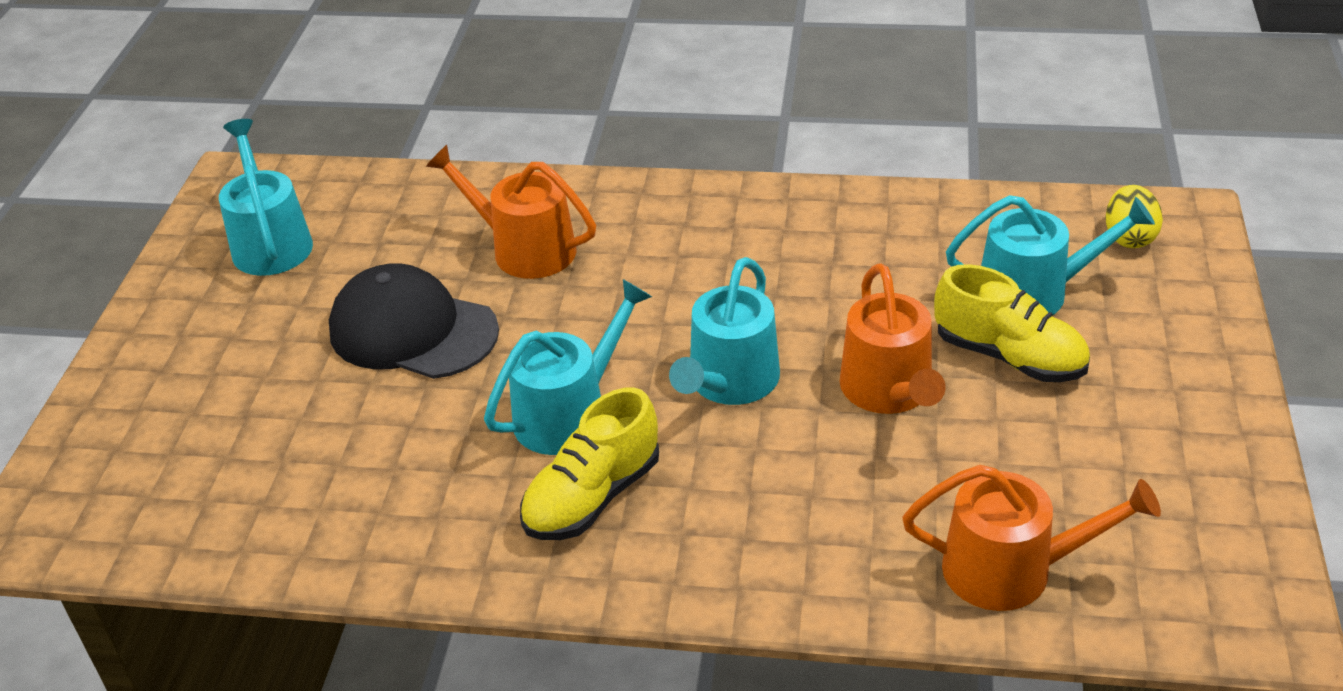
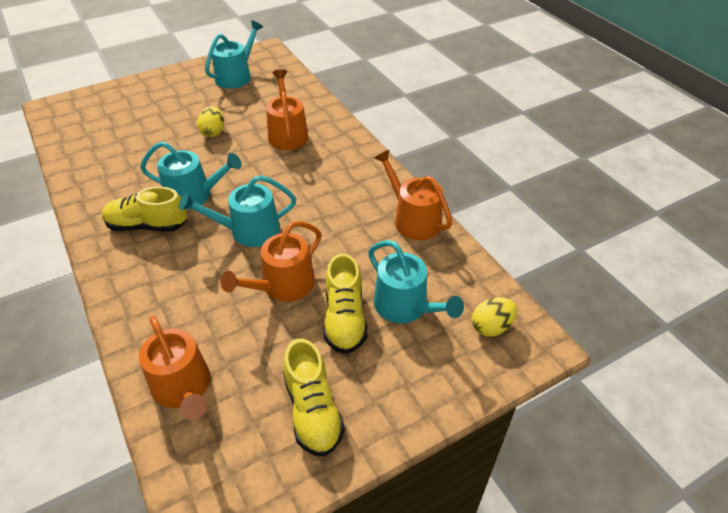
camera: 50 degrees right, 5 degrees up
black cap [329,263,499,379] -> yellow egg [197,106,224,137]
none -> yellow shoe [283,338,345,457]
none -> orange watering can [374,150,453,240]

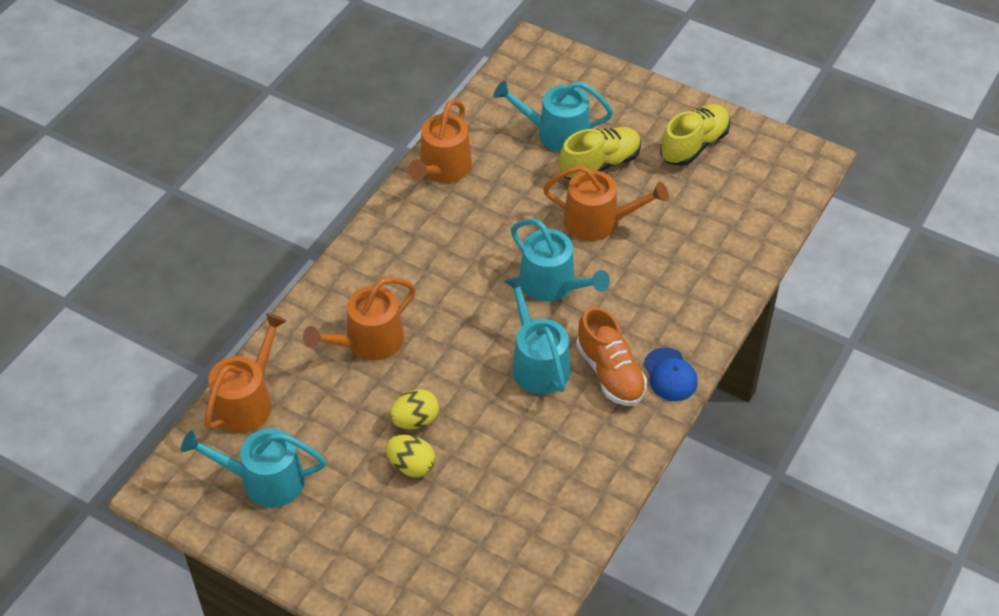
camera: 120 degrees left, 5 degrees up
yellow shoe [102,187,187,232] -> orange shoe [576,306,647,406]
orange watering can [139,315,210,420] -> orange watering can moved to [204,313,287,433]
turquoise watering can [368,240,464,323] -> turquoise watering can turned 105 degrees counterclockwise [494,81,613,152]
yellow egg [472,297,517,337] -> yellow egg moved to [386,435,435,477]
none -> blue cap [644,348,698,401]

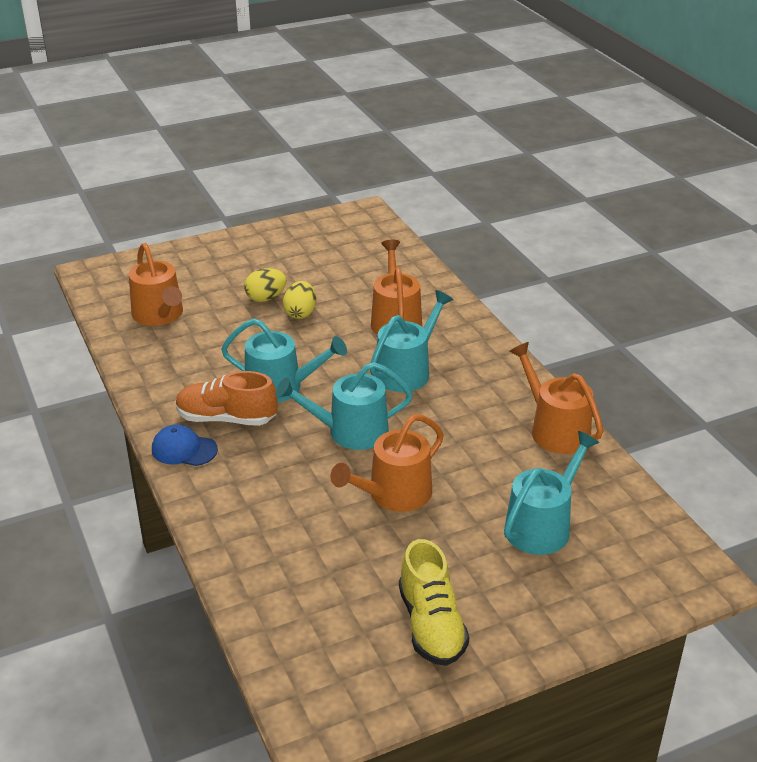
camera: 125 degrees right, 15 degrees down
turquoise watering can [181,428,326,508] -> turquoise watering can moved to [370,290,453,392]
orange watering can [204,313,287,433] -> orange watering can moved to [129,243,183,326]
yellow shoe [559,127,641,180] -> none

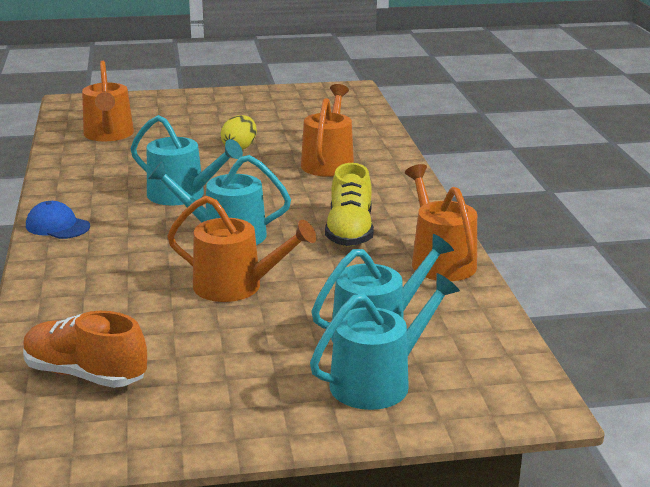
camera: 15 degrees right, 10 degrees down
orange shoe [176,371,278,426] -> orange shoe moved to [23,311,147,388]
yellow egg [244,268,287,302] -> none
orange watering can [330,414,444,512] -> orange watering can turned 135 degrees counterclockwise [167,196,317,302]
turquoise watering can [370,290,453,392] -> turquoise watering can moved to [310,273,460,410]
yellow shoe [399,539,469,666] -> yellow shoe moved to [325,163,374,247]

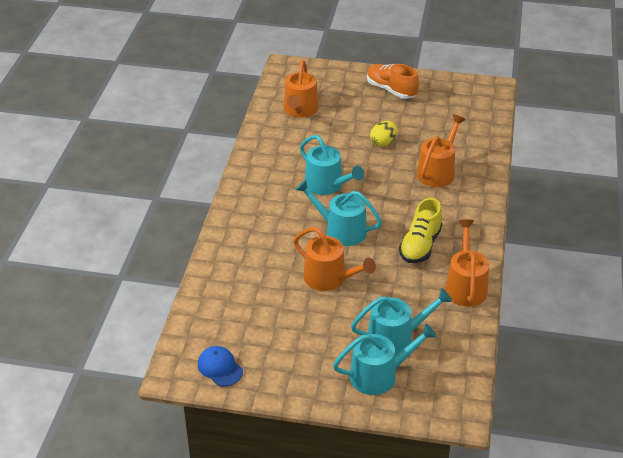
camera: 20 degrees right, 15 degrees up
orange shoe [23,311,147,388] -> orange shoe moved to [367,64,419,99]
blue cap [26,201,90,239] -> blue cap moved to [198,346,243,386]

